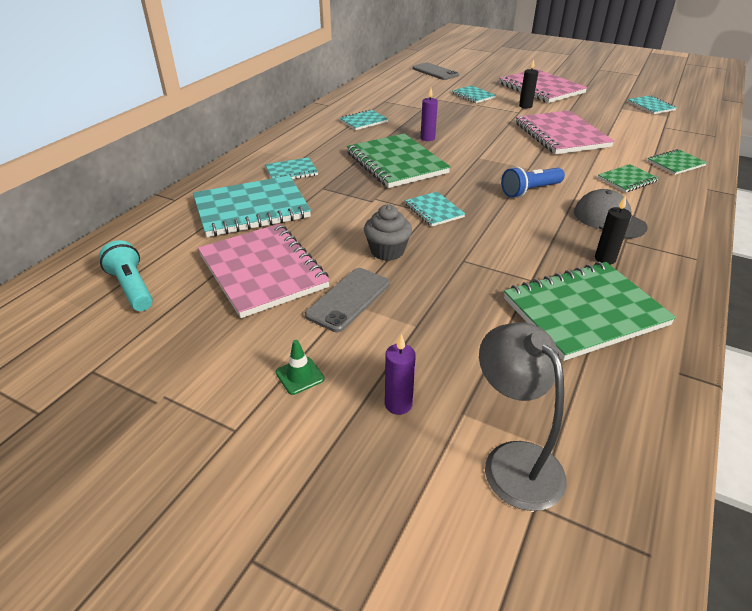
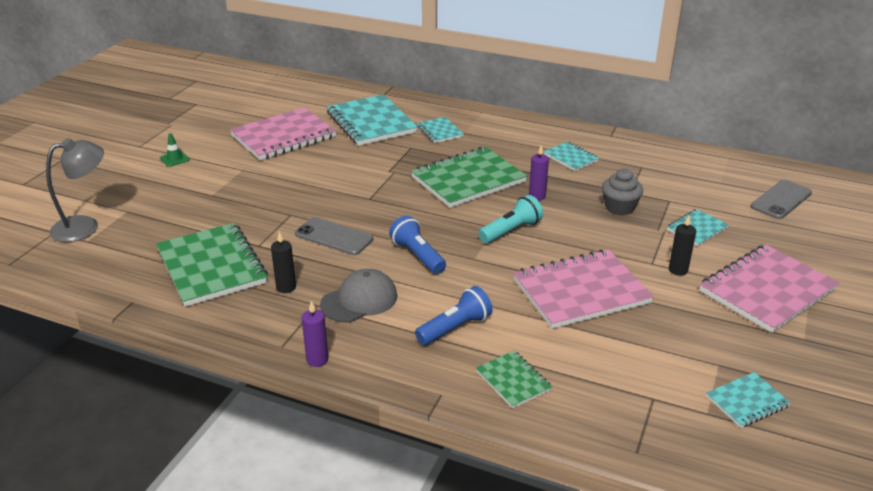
camera: 85 degrees right, 5 degrees down
turquoise flashlight [99,240,153,311] -> turquoise flashlight moved to [478,195,543,243]
grey phone [305,268,390,332] -> grey phone moved to [295,217,373,255]
grey cupcake [364,205,412,261] -> grey cupcake moved to [602,168,643,215]
purple candle [385,334,416,415] -> purple candle moved to [302,301,328,367]
turquoise notebook [405,192,465,227] -> none
green notebook [598,164,659,192] -> blue flashlight [415,286,493,345]

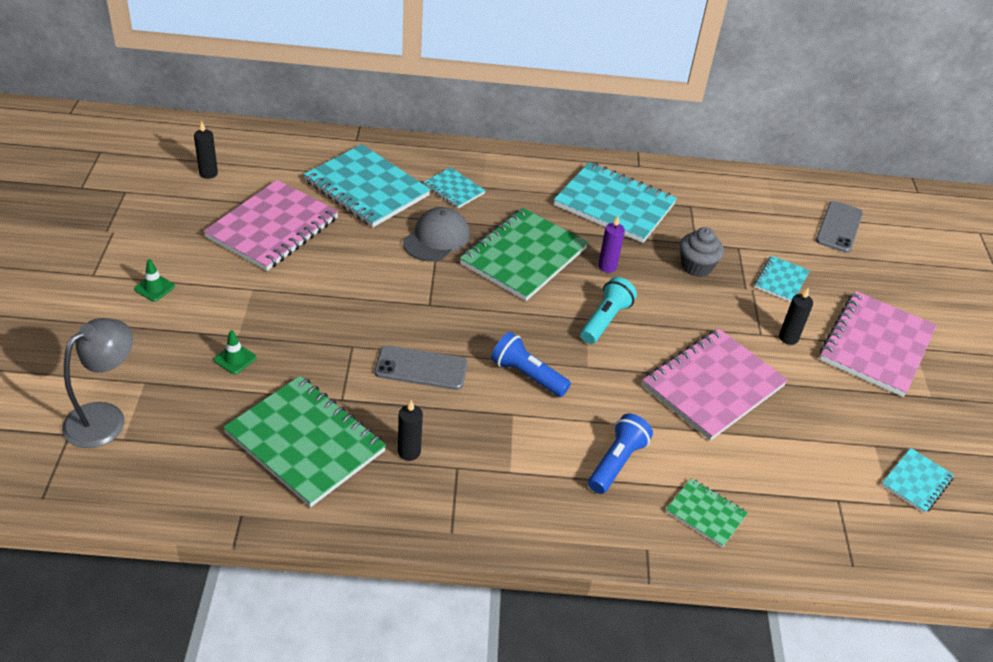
camera: 25 degrees left, 10 degrees up
purple candle [302,301,328,367] -> none
grey cap [320,269,397,323] -> grey cap moved to [403,207,470,261]
turquoise notebook [544,142,599,171] -> turquoise notebook [554,162,677,243], size x2.00
none -> black candle [194,121,218,179]
none -> green traffic cone [214,330,256,374]

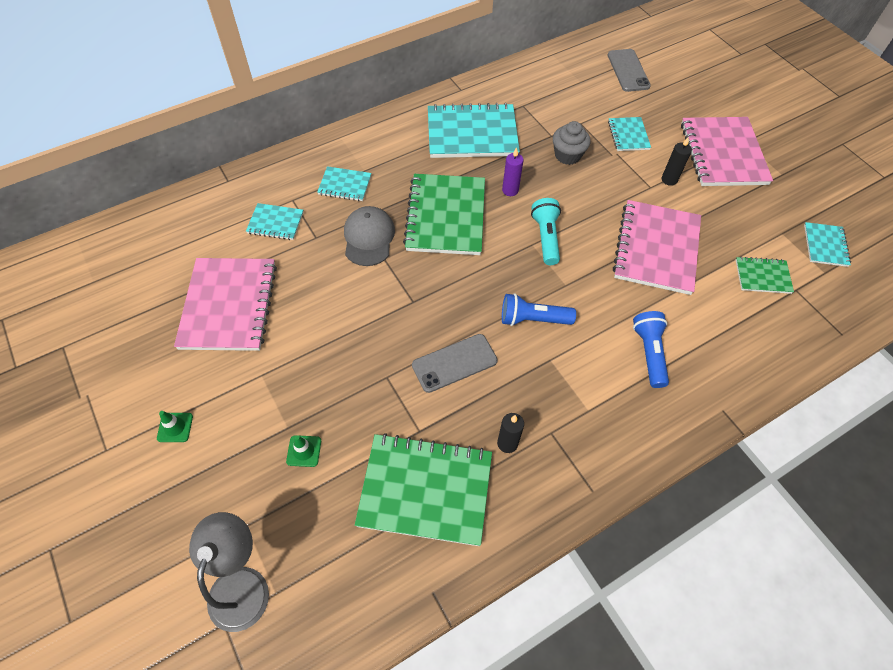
camera: 30 degrees left, 15 degrees up
black candle [194,121,218,179] -> none
turquoise notebook [304,144,431,227] -> turquoise notebook [246,203,304,240], size x0.50
green notebook [666,478,748,548] -> green notebook moved to [736,257,794,294]

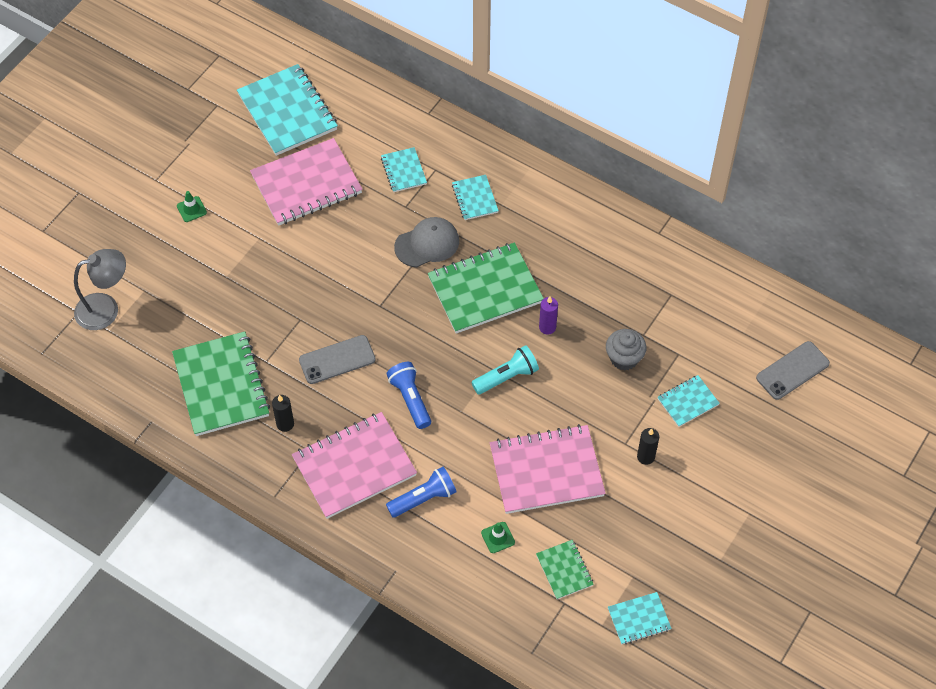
camera: 65 degrees right, 0 degrees up
green traffic cone [286,435,321,467] -> green traffic cone moved to [481,522,515,553]
grey phone [412,334,498,393] -> grey phone turned 60 degrees counterclockwise [299,335,376,384]
turquoise notebook [428,103,520,158] -> turquoise notebook moved to [237,64,338,156]
pink notebook [681,117,773,186] -> pink notebook moved to [292,412,417,519]

